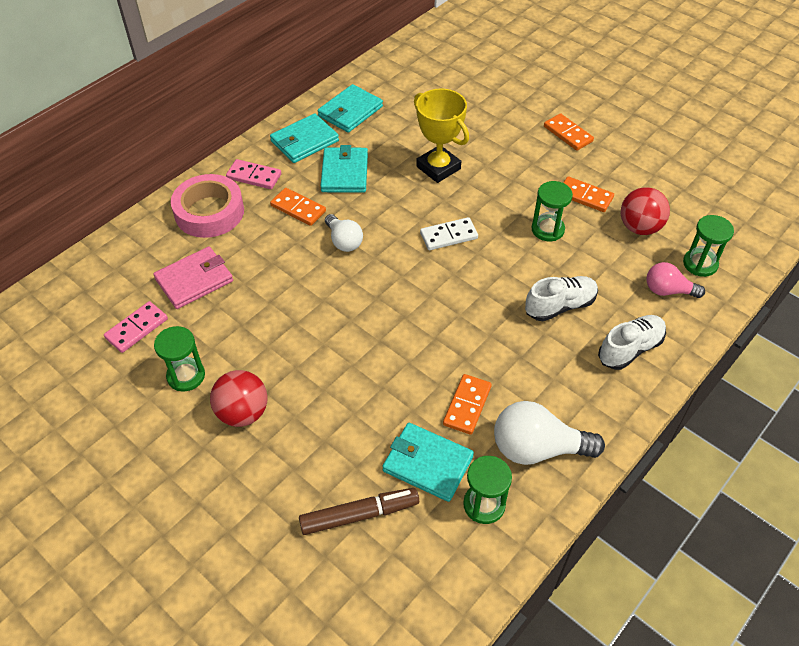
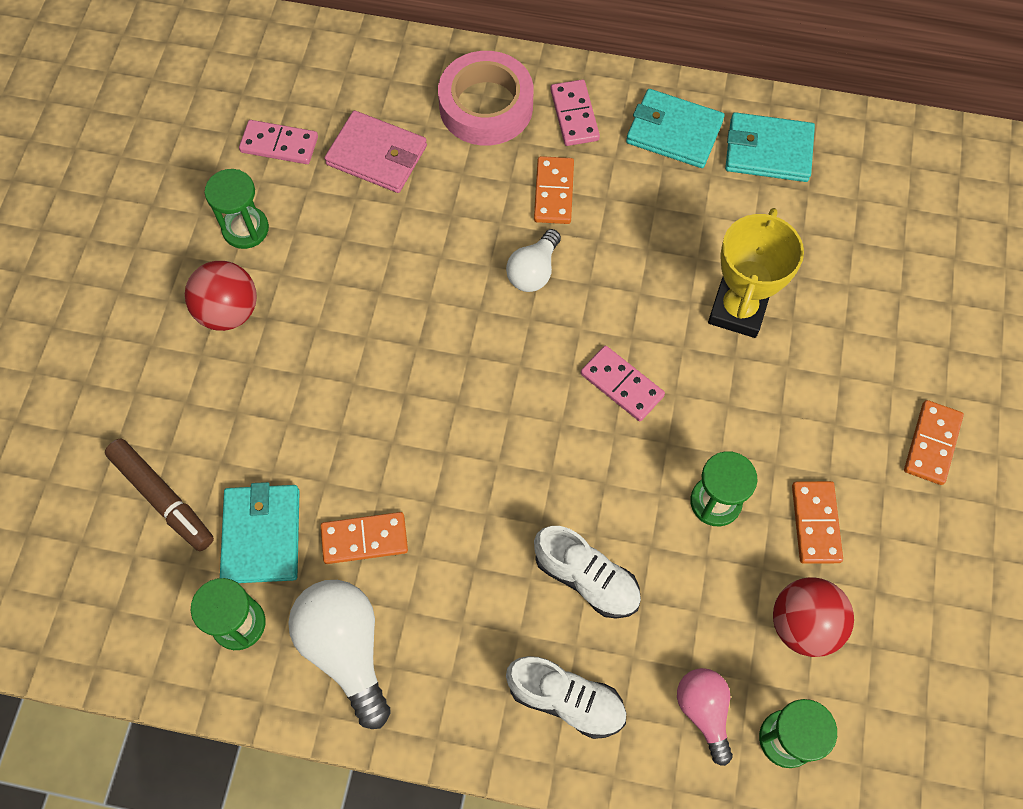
camera: 60 degrees right, 15 degrees up
turquoise wallet [320,145,368,193] -> none
white domino [420,217,478,250] -> pink domino [581,346,665,421]

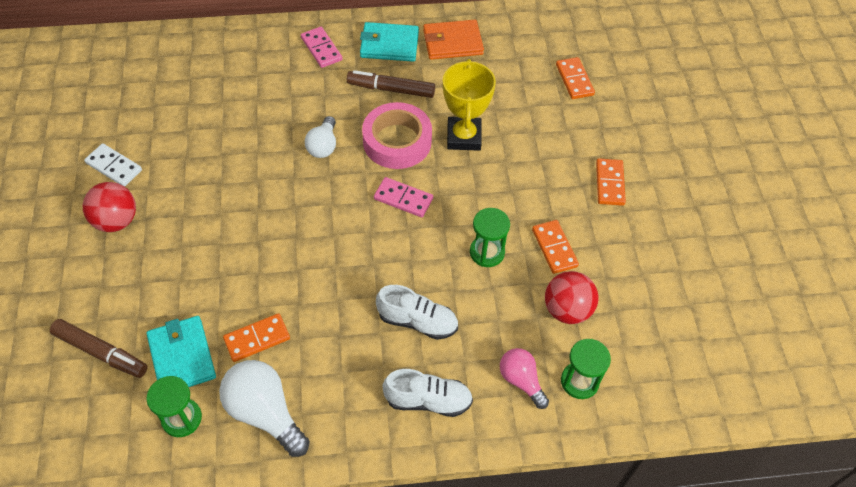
camera: 20 degrees left, 10 degrees down
green hourglass [205,169,269,249] -> white domino [84,143,142,187]
pink domino [239,120,318,164] -> none
pink wallet [325,110,427,193] -> none
pink tape [438,51,533,145] -> pink tape moved to [362,102,432,169]
orange domino [534,156,574,224] -> orange domino moved to [556,57,595,99]
turquoise wallet [725,112,815,182] -> orange wallet [423,20,484,60]
none -> brown marker [347,70,435,98]

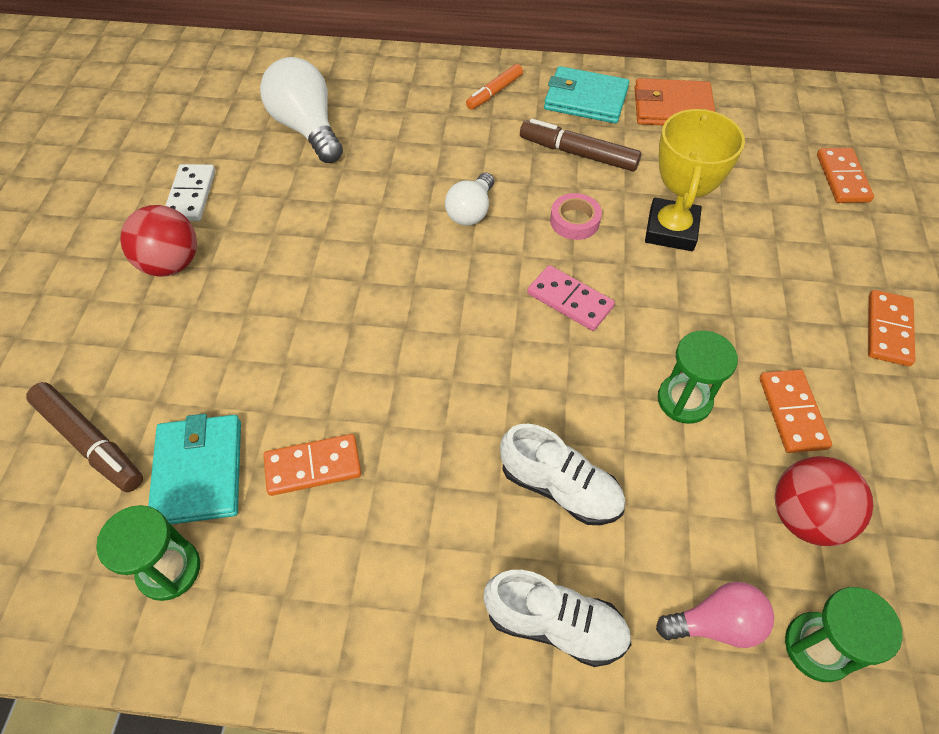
camera: 15 degrees right, 0 degrees up
white domino [84,143,142,187] -> white domino turned 45 degrees clockwise [165,164,215,221]
white light bulb [219,360,310,457] -> white light bulb moved to [260,57,343,163]
pink domino [301,27,342,68] -> orange marker [466,64,523,110]
pink tape [362,102,432,169] -> pink tape [550,193,602,240], size x0.51
pink light bulb [500,348,549,409] -> pink light bulb turned 105 degrees clockwise [656,582,774,648]

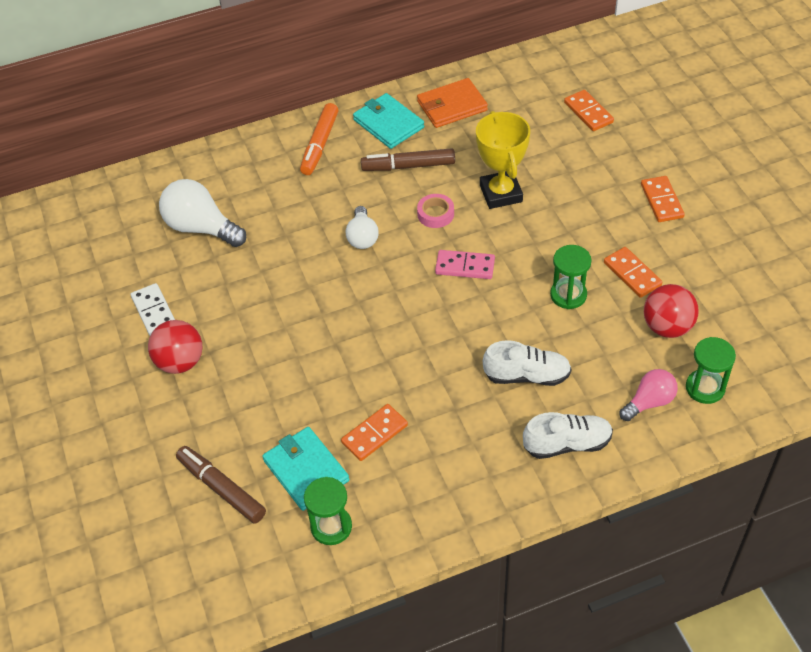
camera: 25 degrees left, 5 degrees down
brown marker [26,382,143,492] -> brown marker turned 150 degrees counterclockwise [176,446,266,523]
orange marker [466,64,523,110] -> orange marker [300,103,338,175], size x1.51
turquoise wallet [544,66,629,124] -> turquoise wallet turned 60 degrees clockwise [353,93,424,149]

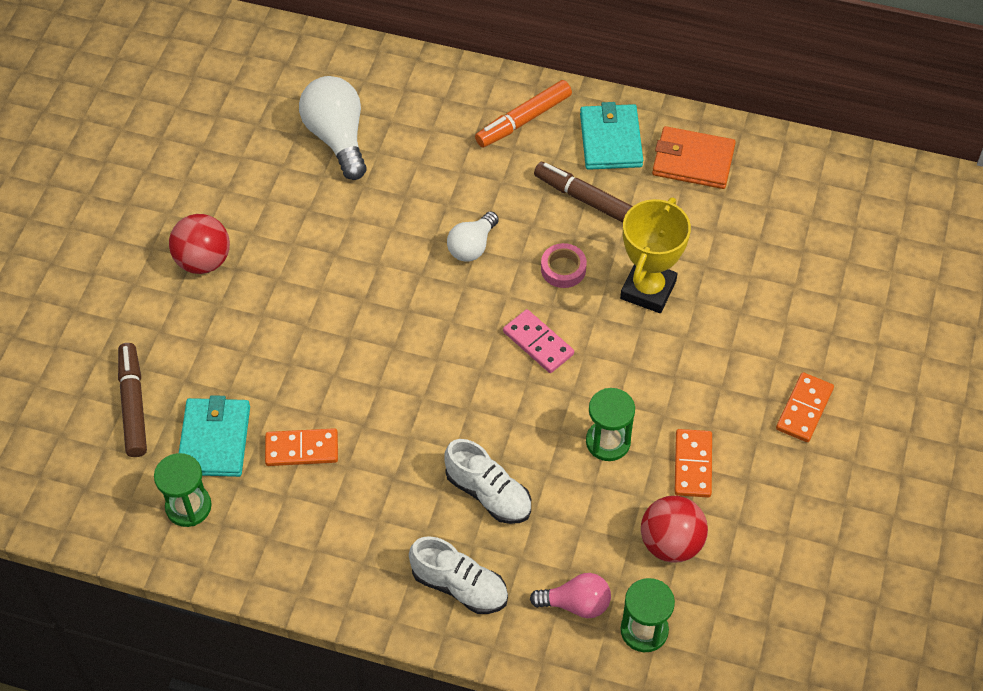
camera: 35 degrees right, 5 degrees up
white domino [131,283,175,335] -> none
orange domino [564,90,614,131] -> none

